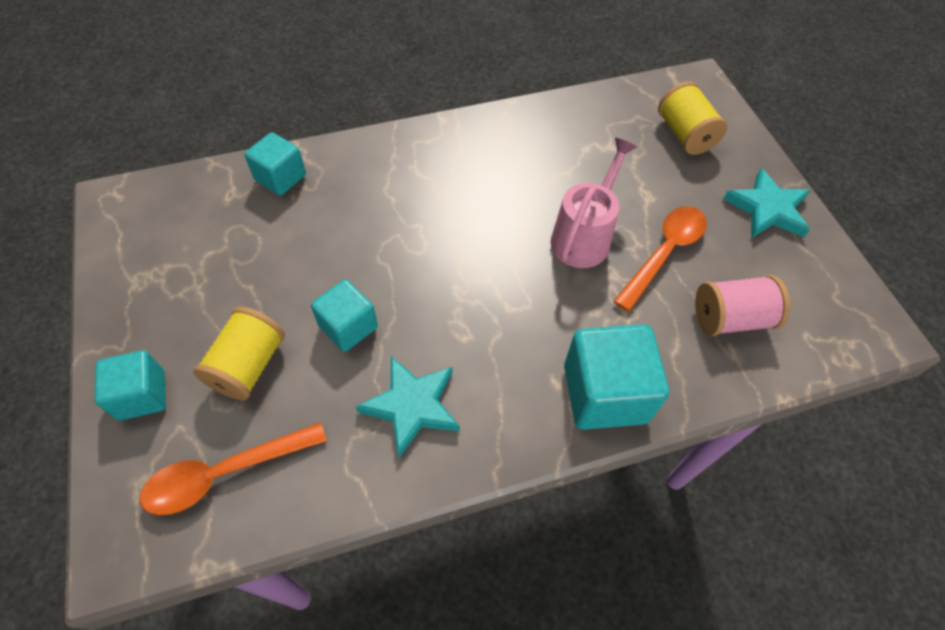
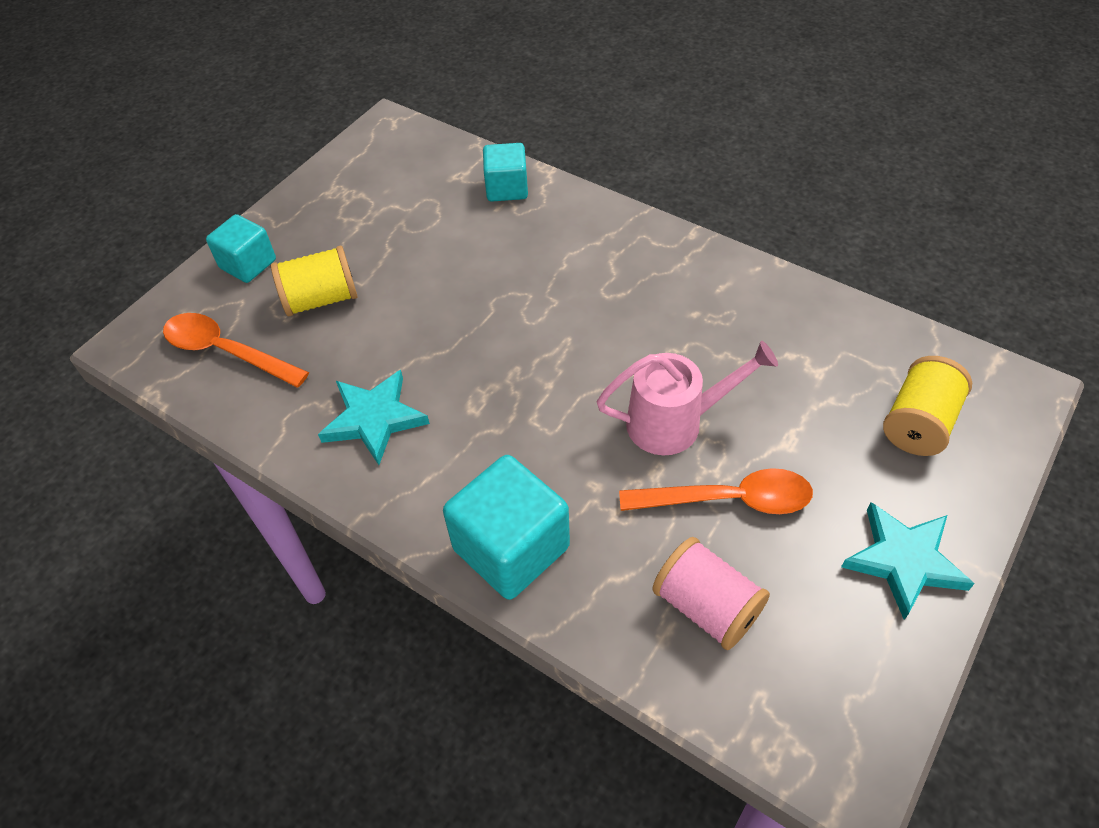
camera: 55 degrees right, 5 degrees down
turquoise cube [311,279,378,352] -> none

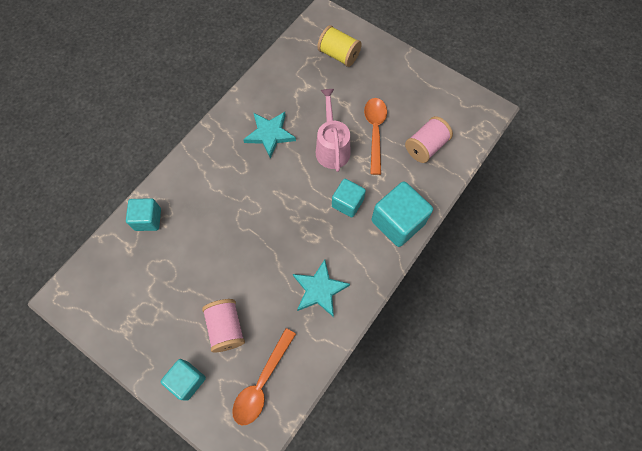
camera: 90 degrees left, 15 degrees up
yellow spool [271,246,358,316] -> pink spool [202,299,245,353]
turquoise star [841,502,975,620] -> turquoise star moved to [243,112,296,158]
none -> turquoise cube [332,179,366,217]

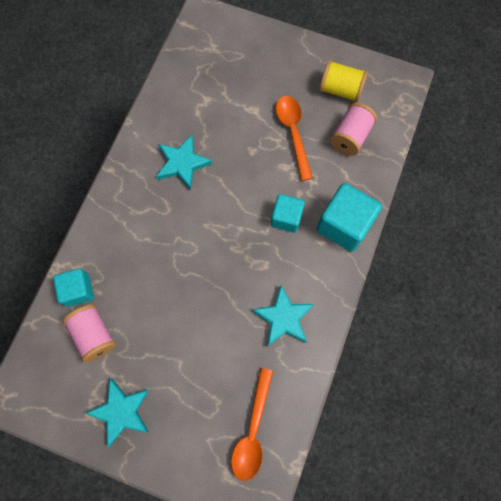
camera: 15 degrees left, 5 degrees up
turquoise cube [160,359,206,401] -> none
pink spool [202,299,245,353] -> pink spool moved to [62,304,116,363]
pink watering can [316,89,350,172] -> none
yellow spool [317,25,362,67] -> yellow spool moved to [319,60,368,102]
none -> turquoise star [85,378,149,448]

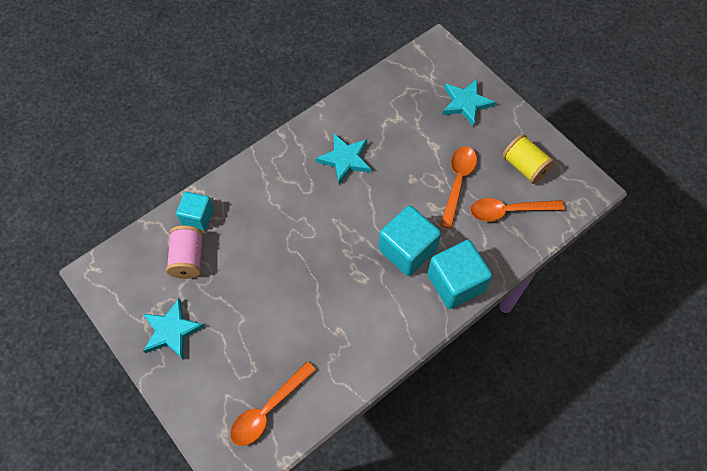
camera: 30 degrees right, 10 degrees down
turquoise star [252,286,314,346] -> turquoise star moved to [442,79,496,127]
turquoise cube [271,194,305,233] -> turquoise cube [379,206,441,276], size x1.61
pink spool [330,103,377,156] -> orange spoon [470,198,565,221]

